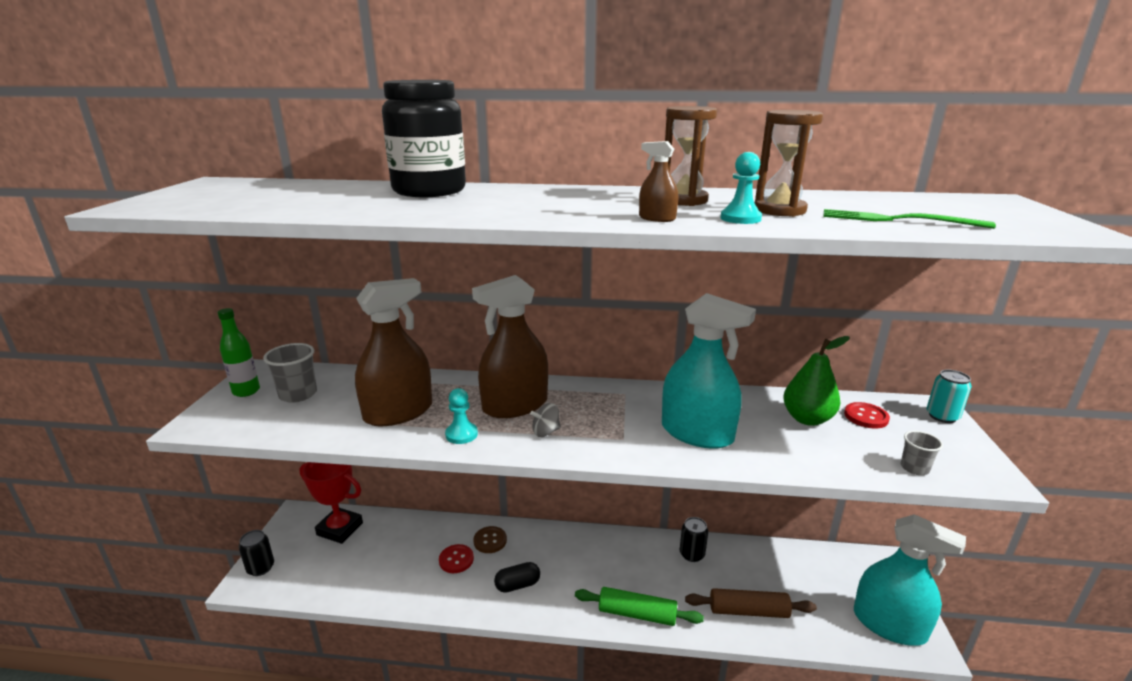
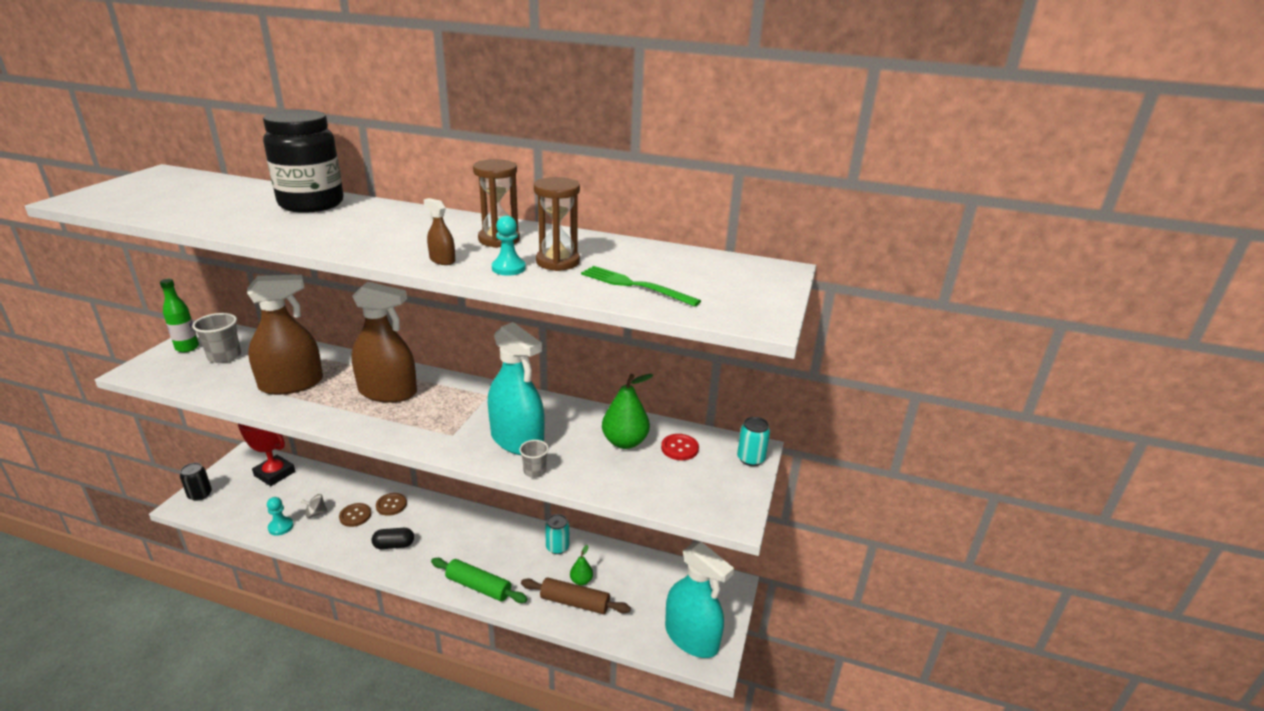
camera: 10 degrees right, 5 degrees up
red button [439,544,474,573] -> brown button [339,503,371,527]
turquoise pawn [445,388,478,444] -> turquoise pawn moved to [267,497,293,536]
brown spray bottle [472,275,548,418] -> brown spray bottle turned 150 degrees counterclockwise [352,282,417,402]
grey spinning top [530,403,561,437] -> grey spinning top moved to [300,494,328,518]
black can [680,517,708,562] -> turquoise can [545,514,569,554]
grey cup [900,431,943,475] -> grey cup moved to [519,440,549,478]
none -> green pear [570,545,593,585]

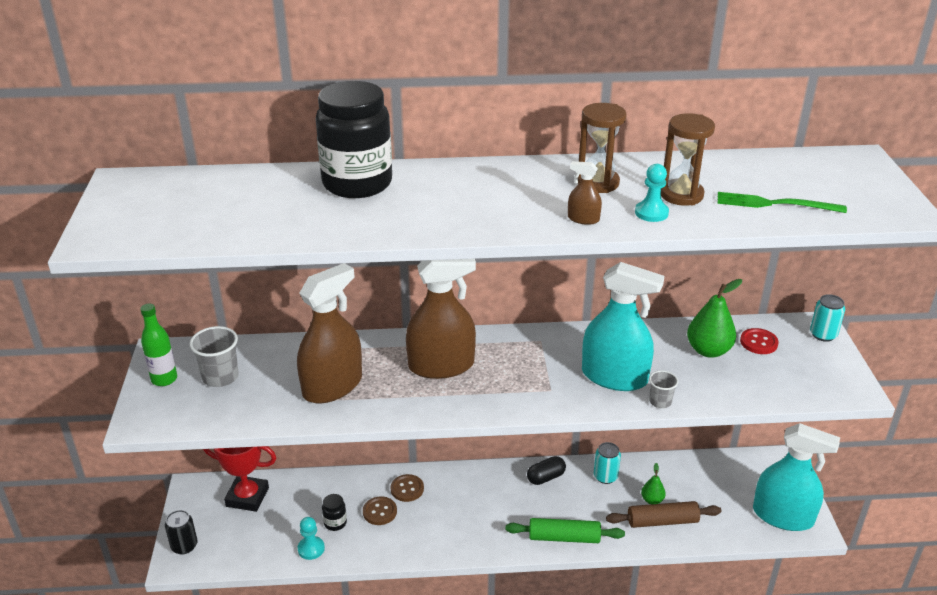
camera: 20 degrees left, 5 degrees up
grey spinning top [300,494,328,518] -> black jar [322,494,347,531]
black capsule [372,528,414,549] -> black capsule moved to [527,456,566,485]

